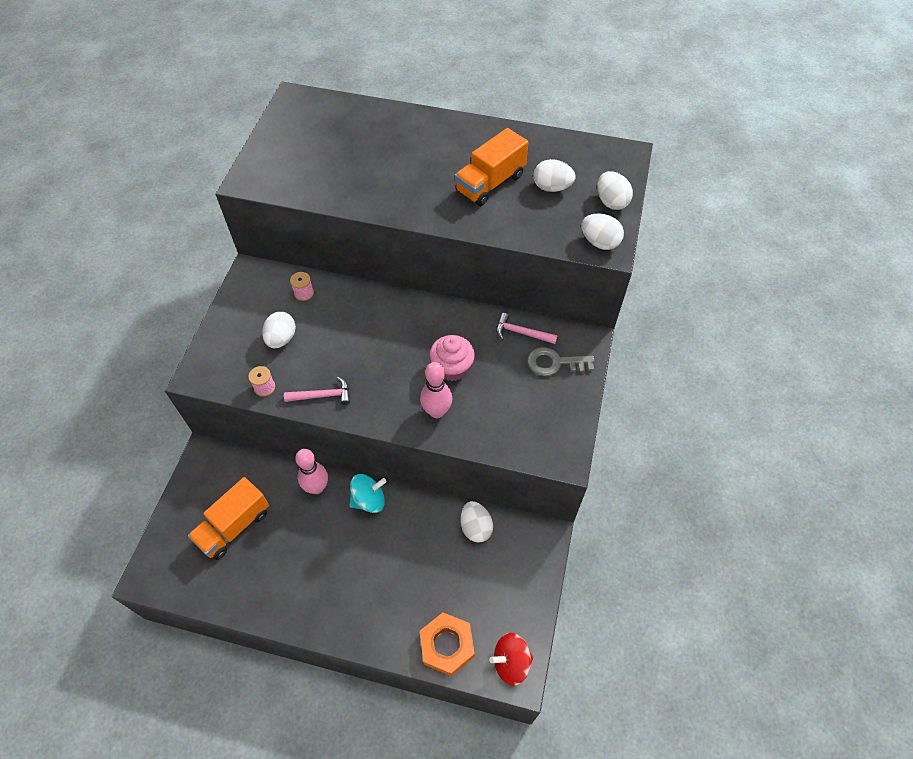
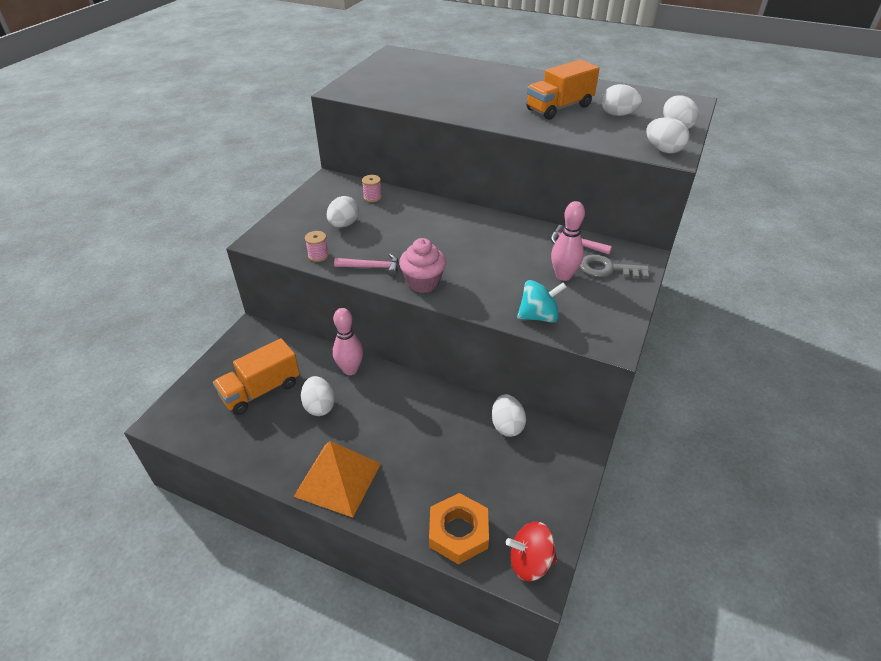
camera: 10 degrees right, 15 degrees down
turquoise spinning top [349,474,387,513] -> turquoise spinning top moved to [517,280,567,322]
pink bowling pin [420,362,452,418] -> pink bowling pin moved to [551,201,585,281]
pink cupcake [430,335,475,381] -> pink cupcake moved to [399,238,446,293]
none -> orange pyramid [293,441,381,518]
none -> white egg [301,376,335,416]

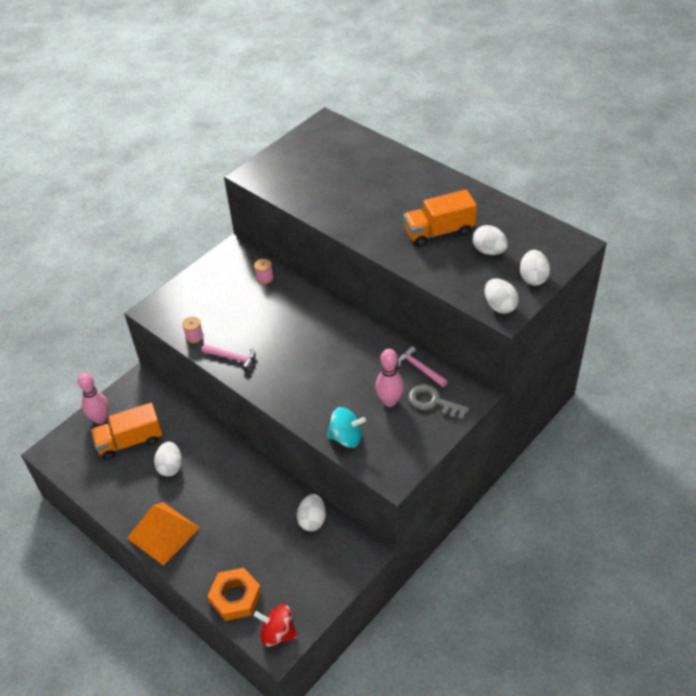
camera: 20 degrees right, 5 degrees up
white egg [327,196,359,228] -> none
pink bowling pin [333,308,363,375] -> pink bowling pin moved to [78,373,109,424]
pink cupcake [399,238,446,293] -> none

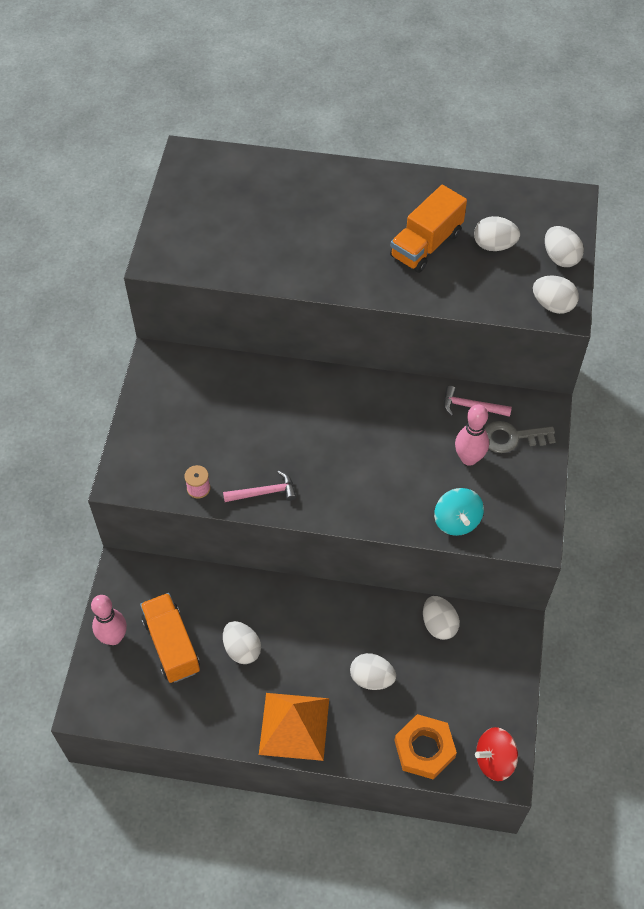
camera: 35 degrees left, 10 degrees up
orange truck [91,403,162,460] -> orange truck turned 120 degrees clockwise [140,593,200,683]
pink spool [254,259,274,284] -> none
turquoise spinning top [327,407,366,448] -> turquoise spinning top turned 105 degrees clockwise [434,488,484,536]
none -> white egg [350,653,396,690]

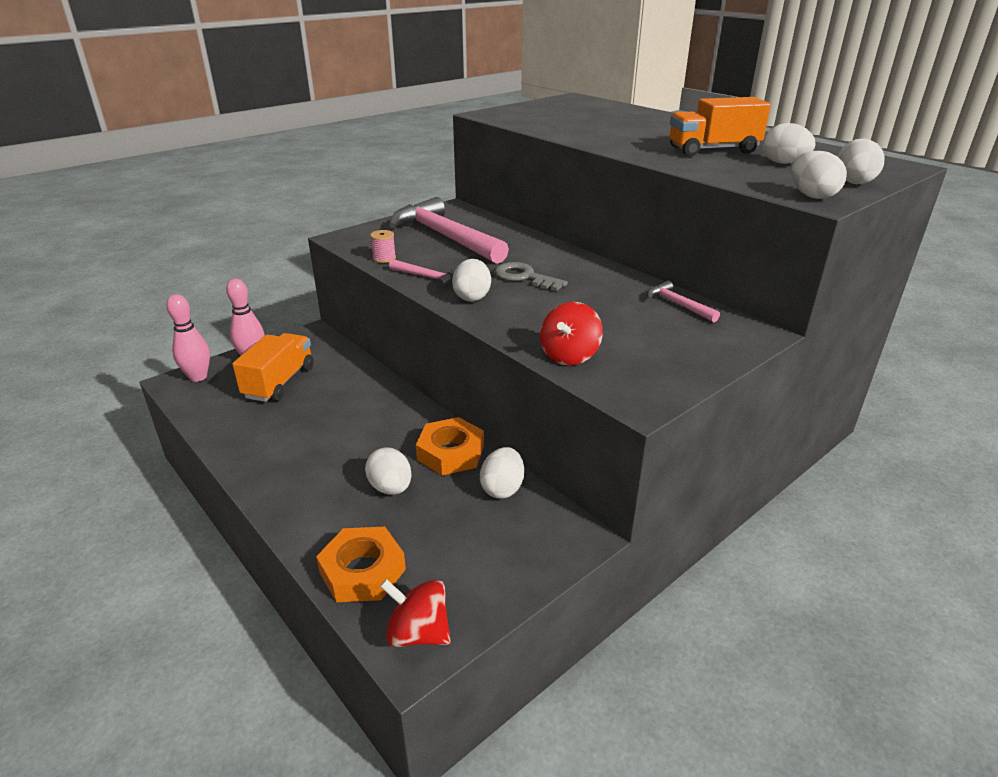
camera: 40 degrees right, 25 degrees down
white egg [223,621,261,664] -> white egg moved to [452,259,491,302]
orange pyramid [259,693,329,761] -> none
turquoise spinning top [434,488,484,536] -> red spinning top [540,302,603,366]
pink bowling pin [455,404,489,466] -> pink bowling pin moved to [166,294,210,382]
grey key [485,421,556,453] -> grey key moved to [495,262,568,291]
none -> pink hammer [389,197,509,264]
none -> orange nut [416,417,484,475]

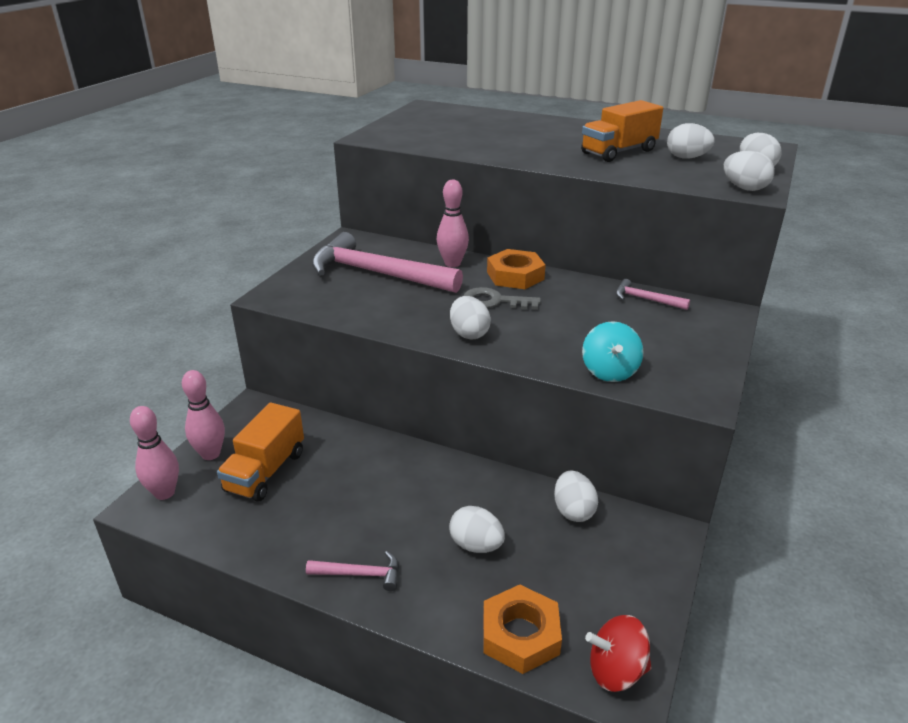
camera: 25 degrees left, 0 degrees up
orange truck [232,333,314,402] -> orange truck turned 150 degrees counterclockwise [217,403,304,502]
pink spool [370,230,396,263] -> none
pink hammer [389,259,455,288] -> pink hammer moved to [306,551,399,591]
orange nut [416,417,484,475] -> orange nut moved to [487,249,546,289]
red spinning top [540,302,603,366] -> turquoise spinning top [582,321,644,382]
none -> pink bowling pin [437,180,469,267]

